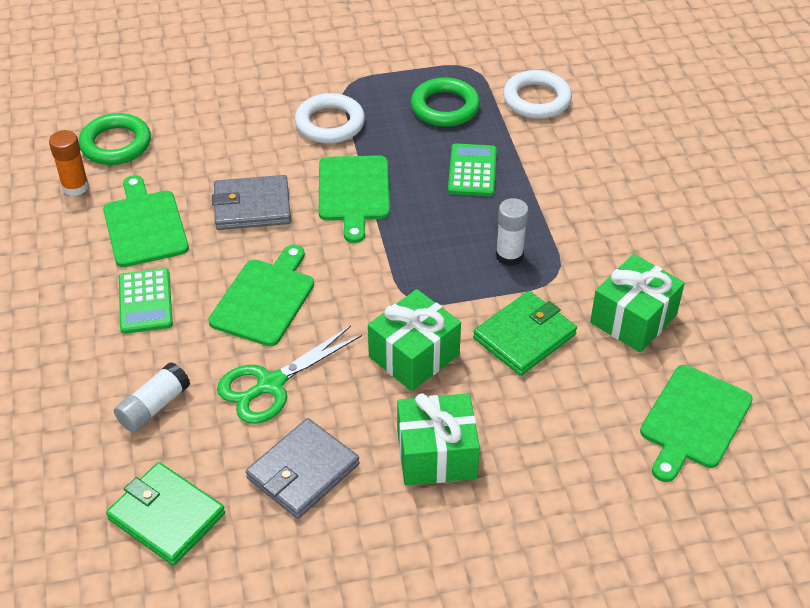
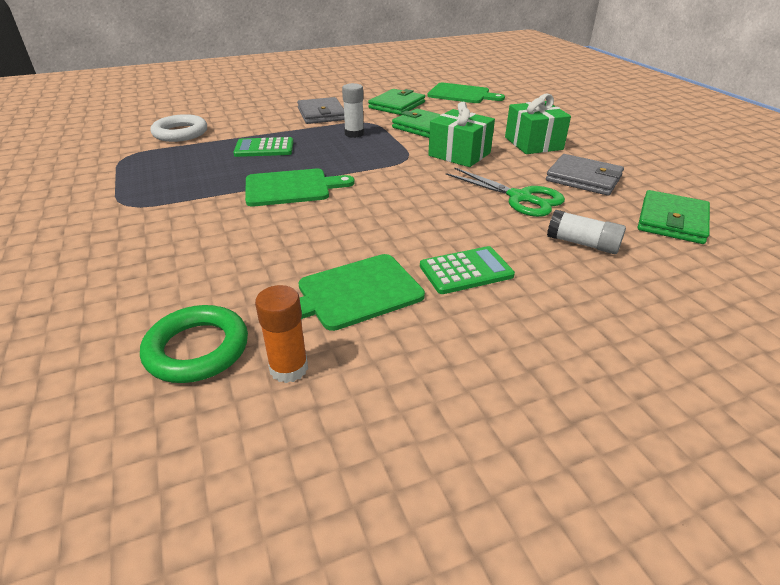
camera: 100 degrees left, 10 degrees down
green cutting board [209,245,314,346] -> none
grey wallet [212,175,291,230] -> grey wallet moved to [297,97,345,124]
white ring [295,93,365,144] -> none
green ring [411,77,480,127] -> none
green gift [590,254,685,353] -> green wallet [368,89,425,115]

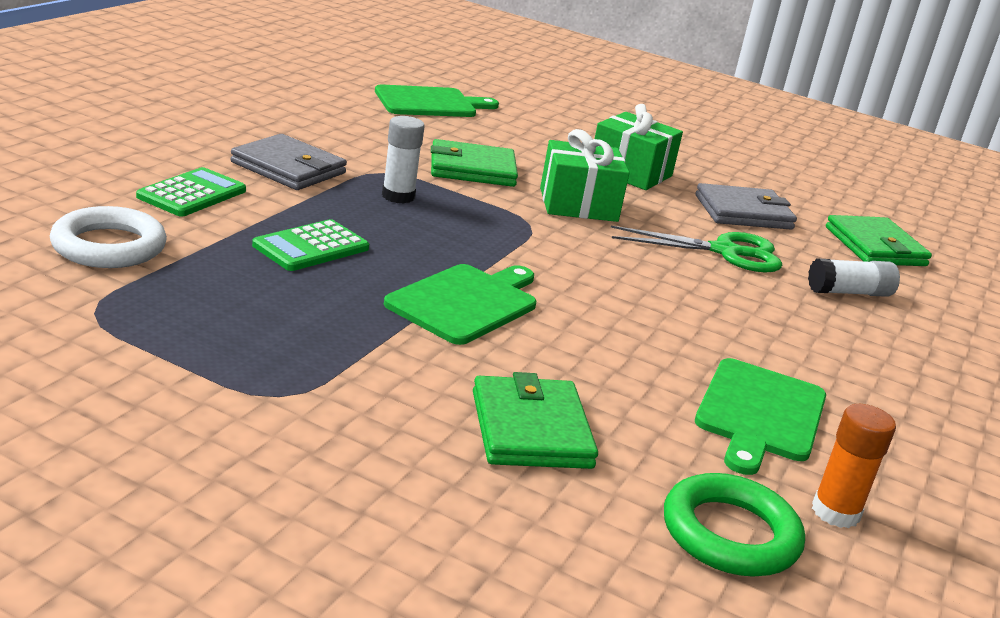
camera: 45 degrees left, 10 degrees down
green wallet [368,89,425,115] -> green wallet moved to [473,372,598,469]
green calculator [420,246,515,294] -> green calculator moved to [136,167,246,217]

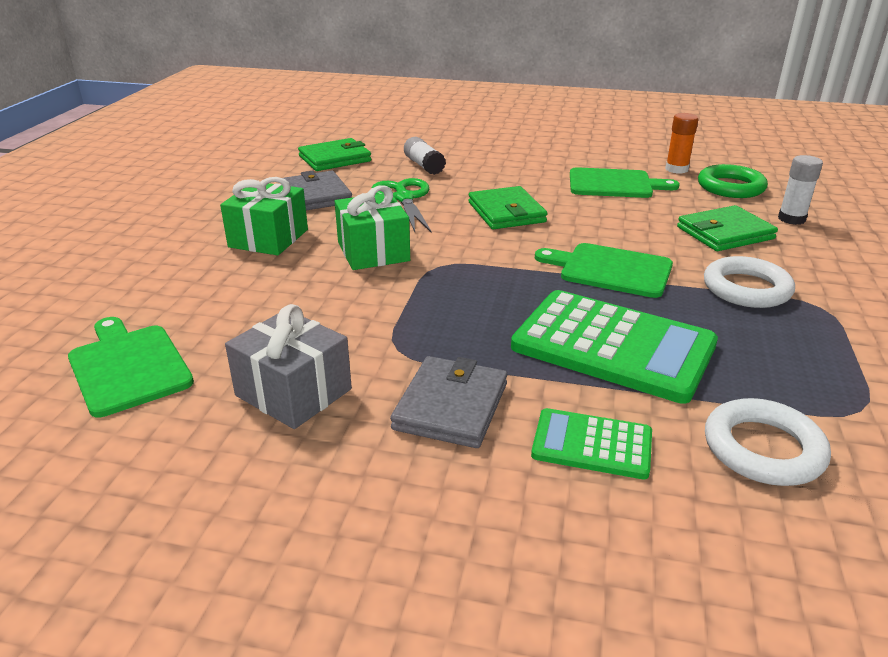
camera: 100 degrees left, 5 degrees up
green calculator [252,219,369,271] -> green calculator [511,290,718,404], size x1.90
white glue stick [382,116,425,204] -> white glue stick moved to [778,155,823,225]
green wallet [431,139,518,187] -> green wallet moved to [468,186,548,229]
none -> grey gift [225,304,352,429]
none -> white ring [704,256,795,308]

